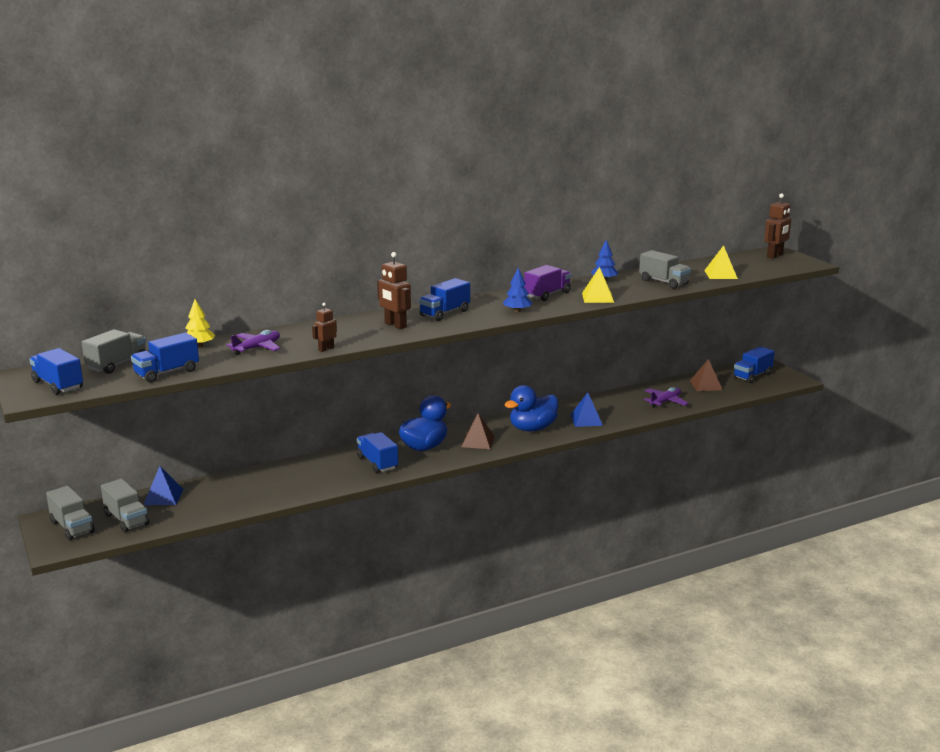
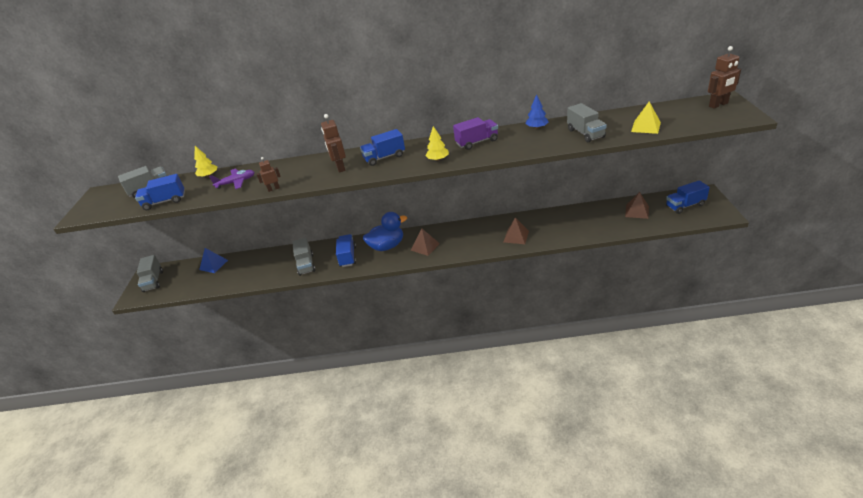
camera: 30 degrees right, 15 degrees up
blue truck [29,348,83,395] -> none
grey truck [101,479,149,532] -> grey truck moved to [292,238,315,276]
blue tree [503,268,532,312] -> yellow tree [425,126,449,161]
blue duck [504,385,558,431] -> none
blue pyramid [570,392,603,427] -> brown pyramid [504,218,529,244]
yellow pyramid [582,267,614,303] -> none
purple plane [644,387,689,408] -> none

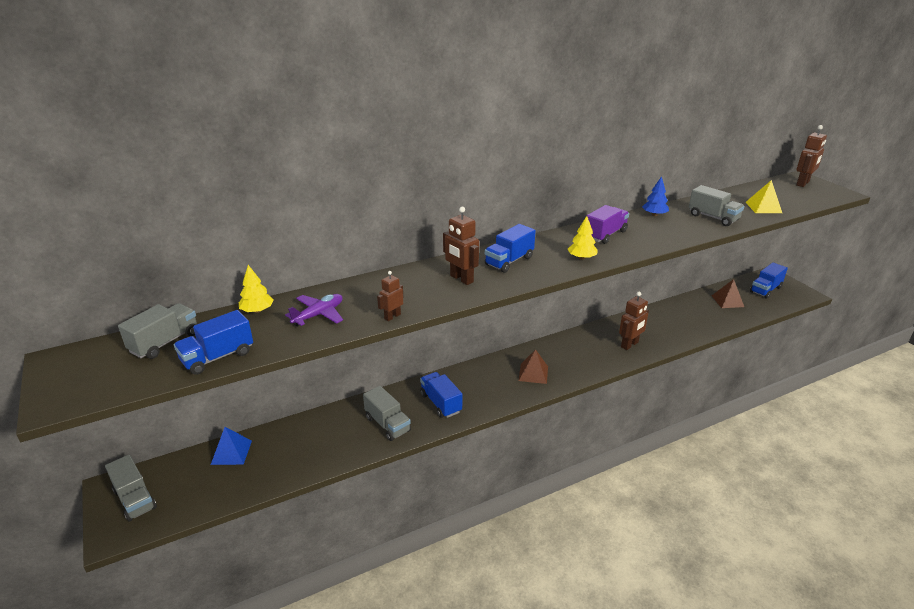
camera: 30 degrees left, 5 degrees down
blue duck [363,212,407,251] -> none
brown pyramid [504,218,529,244] -> brown robot [619,292,649,350]

